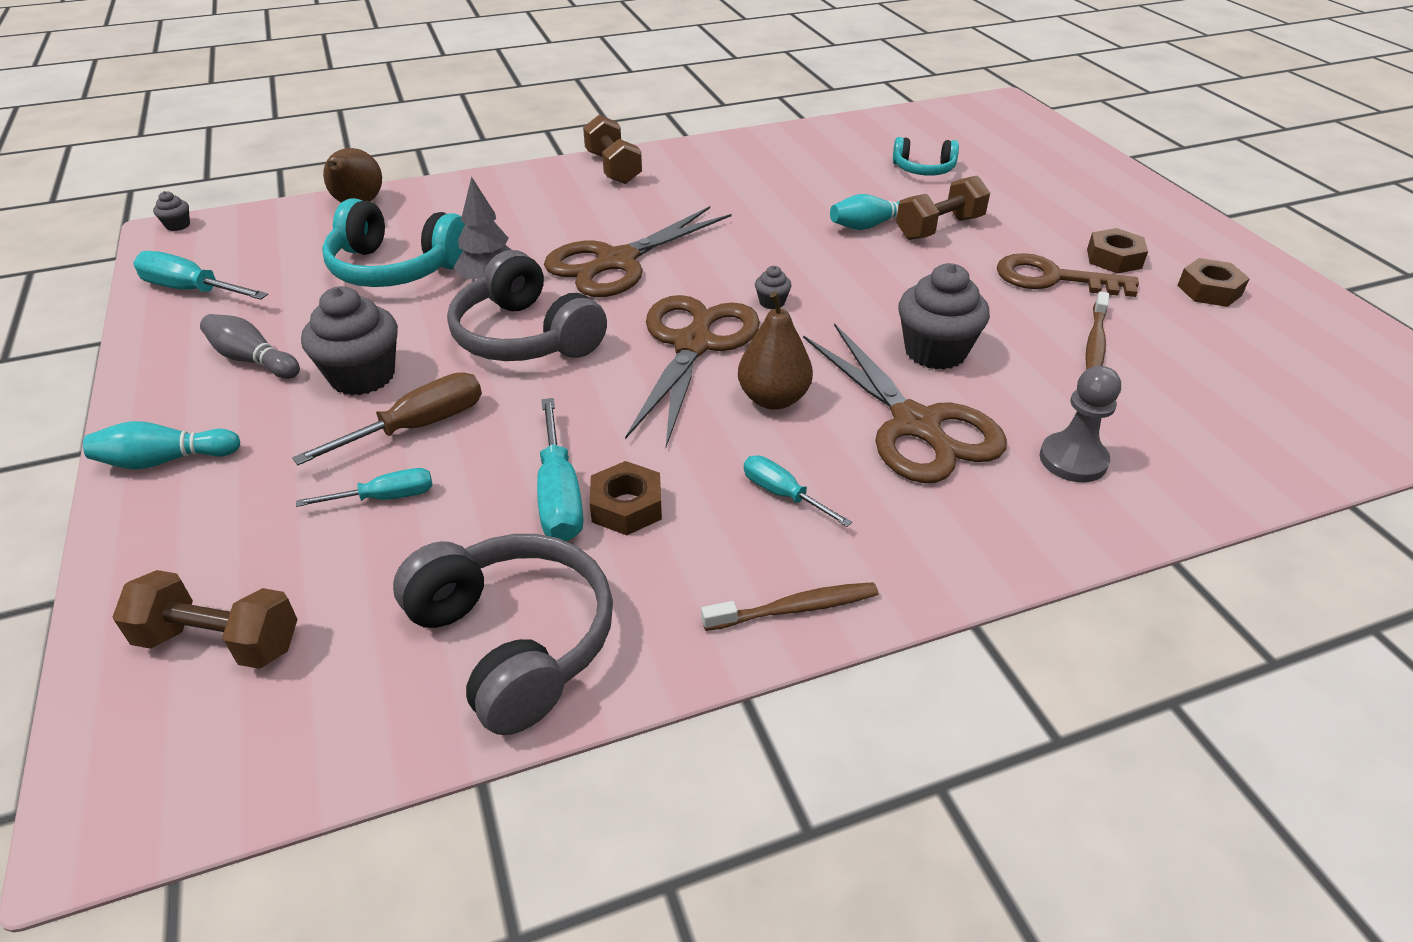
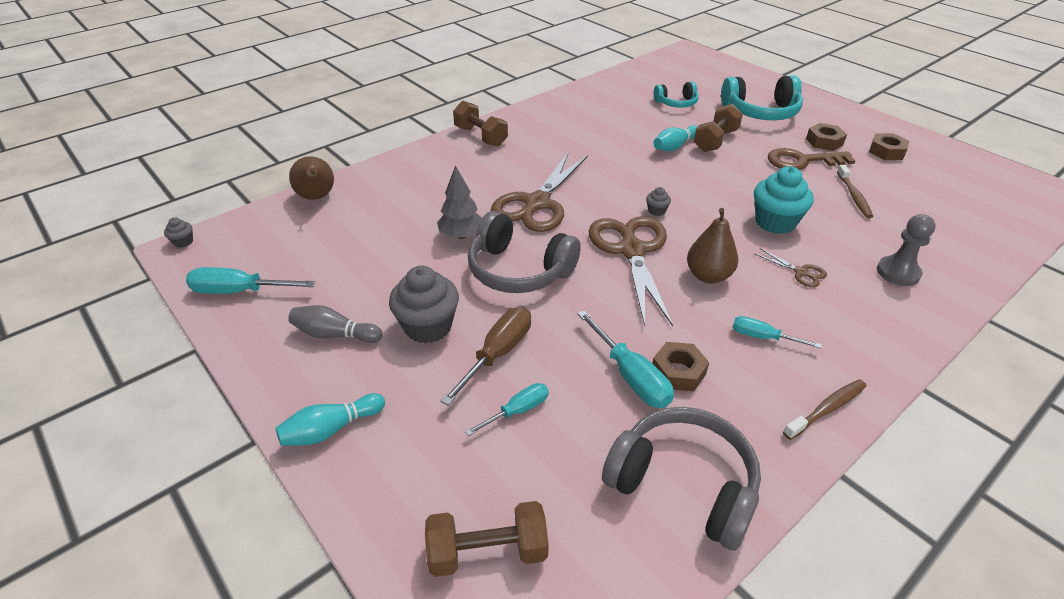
camera: 20 degrees left, 0 degrees up
turquoise headphones [322,198,465,287] -> turquoise headphones moved to [721,75,803,120]
brown scissors [803,323,1007,483] -> brown scissors [755,248,827,287], size x0.42
grey cupcake [898,263,990,369] -> turquoise cupcake [754,166,814,234]

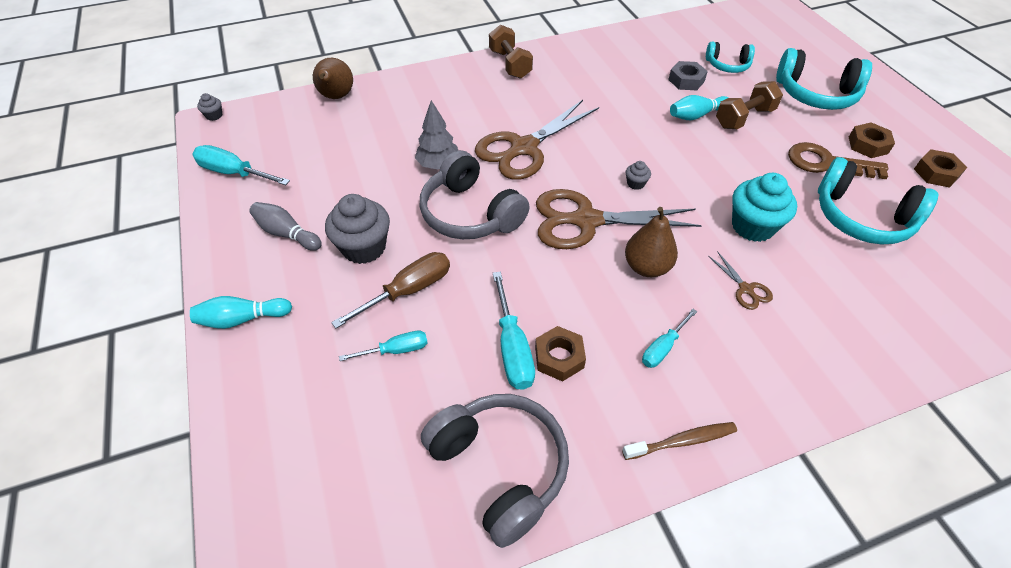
camera: 20 degrees right, 10 degrees up
brown dumbbell [425,501,549,577] -> none
brown scissors [589,216,673,326] -> brown scissors turned 105 degrees counterclockwise [536,189,702,249]
turquoise screwdriver [733,316,822,349] -> turquoise screwdriver turned 90 degrees counterclockwise [642,309,697,368]
brown toothbrush [837,165,873,218] -> turquoise headphones [818,157,939,245]
grey pawn [877,214,936,286] -> none
none -> grey nut [668,61,708,90]

